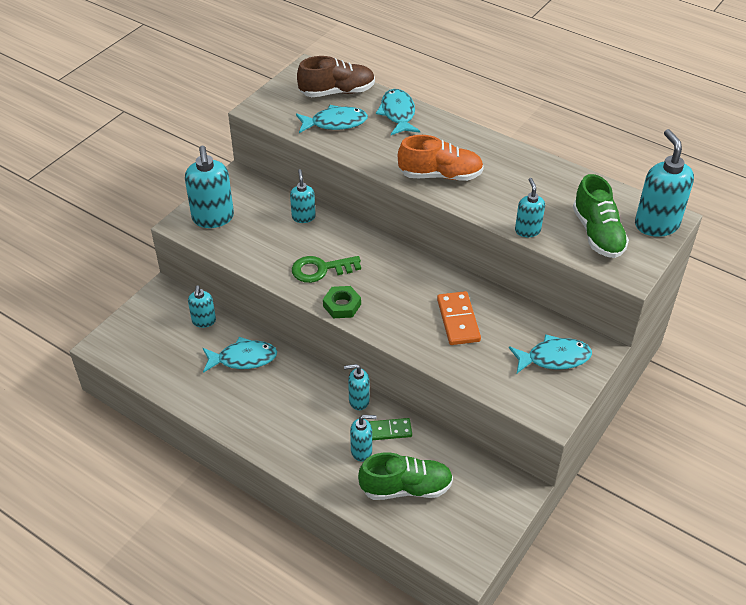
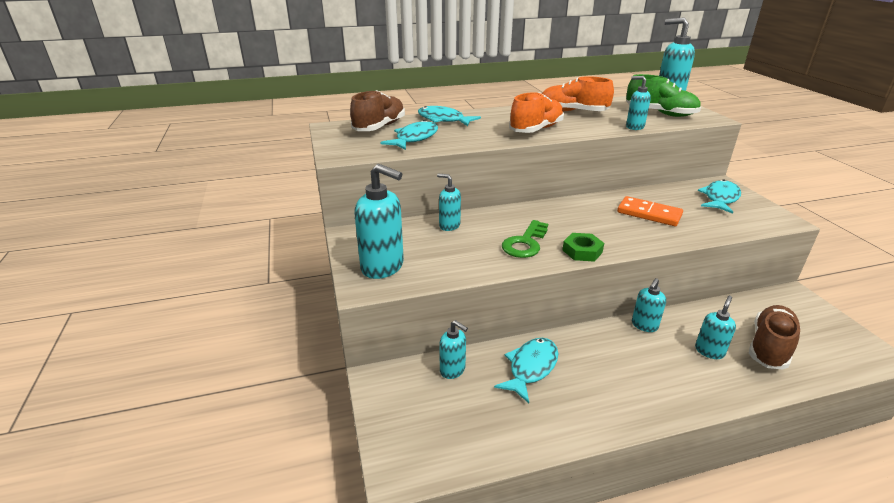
camera: 50 degrees left, 15 degrees down
green shoe [358,452,453,500] -> brown shoe [749,305,801,369]
green domino [369,418,412,440] -> none
none -> orange shoe [542,76,614,111]

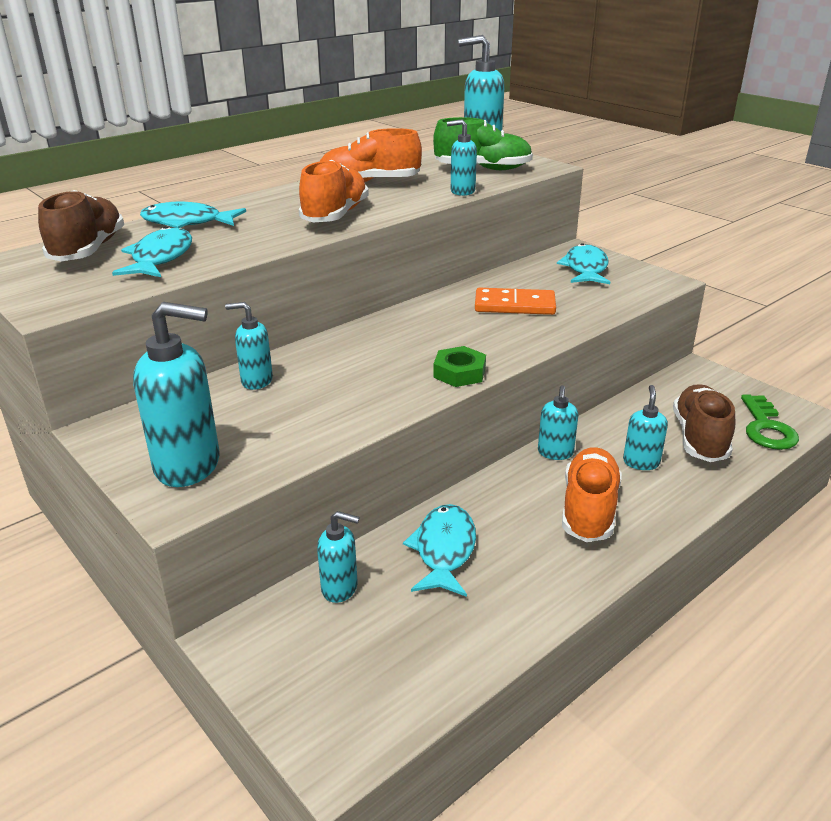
camera: 25 degrees left, 0 degrees up
green key [502,220,548,258] -> green key moved to [741,395,799,450]
none -> orange shoe [562,447,622,542]

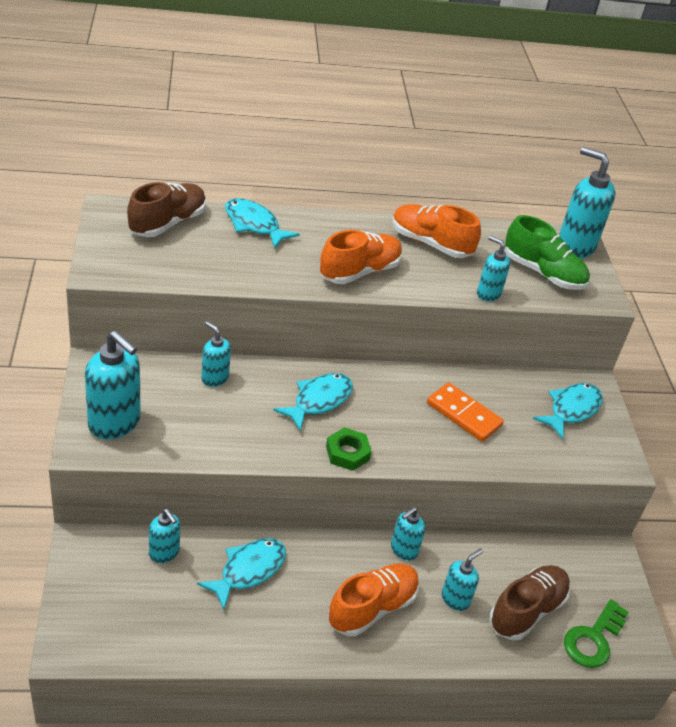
camera: 30 degrees right, 10 degrees up
turquoise fish [112,226,192,277] -> turquoise fish moved to [273,373,353,432]

